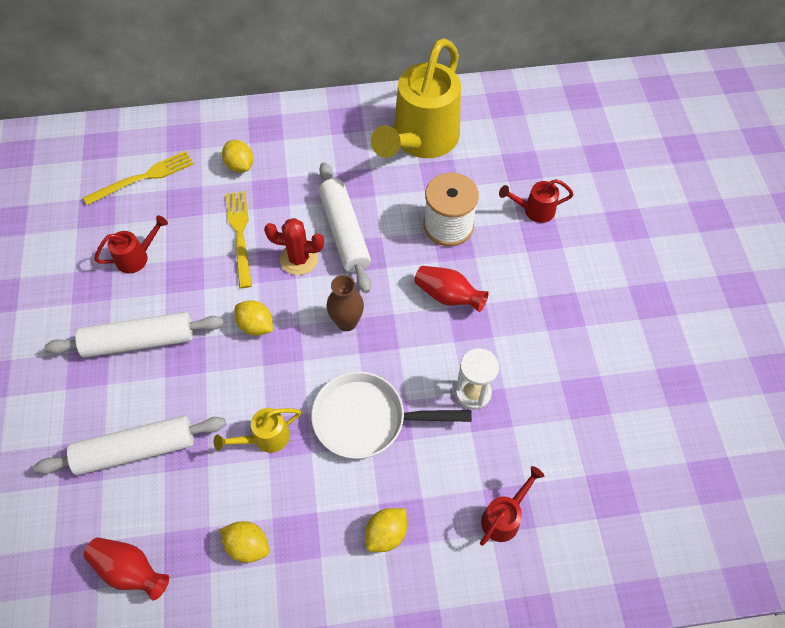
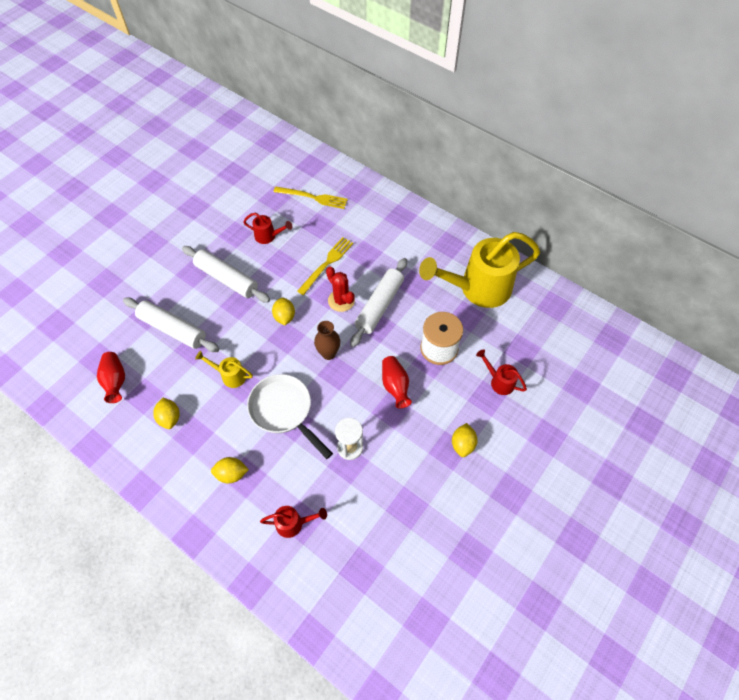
camera: 45 degrees right, 0 degrees up
yellow lemon [222,140,253,173] -> yellow lemon moved to [452,423,478,457]

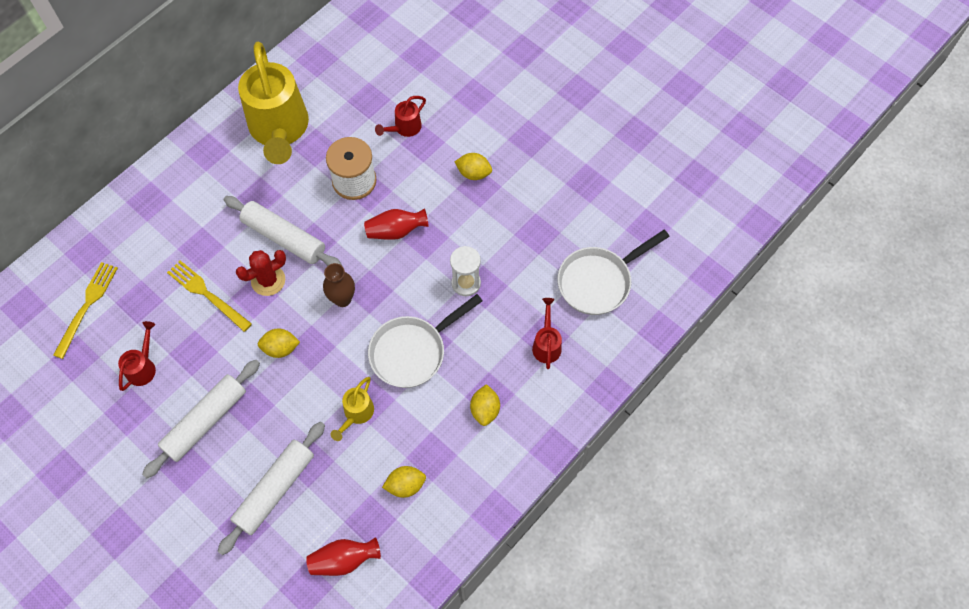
camera: 85 degrees left, 5 degrees up
none -> white pan [557,230,670,315]

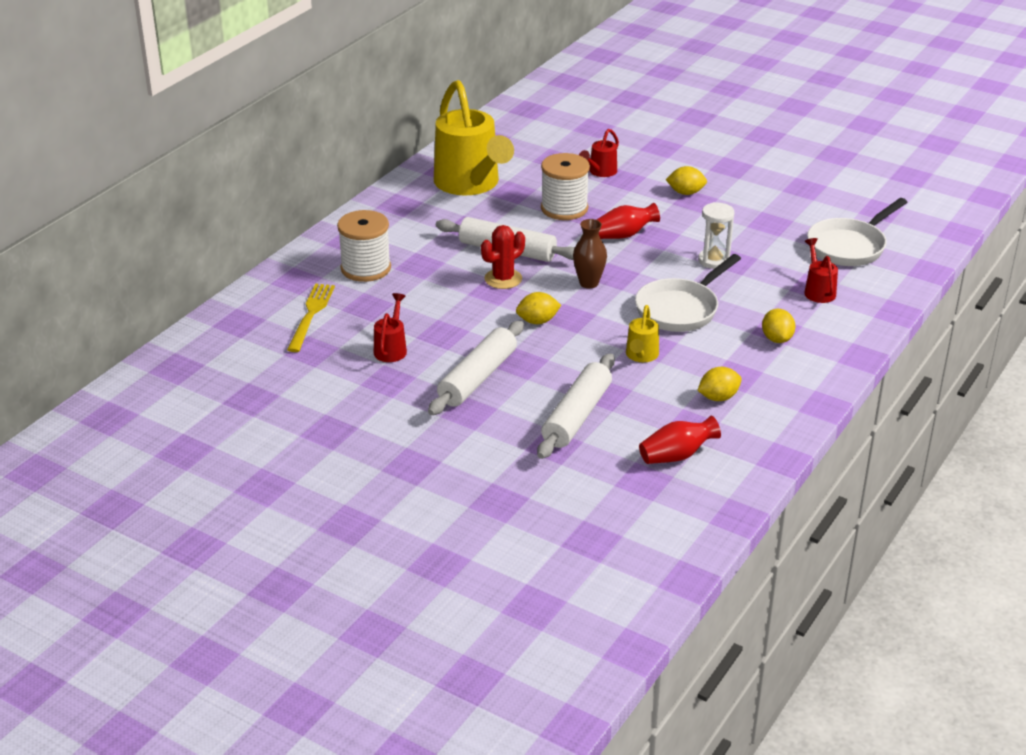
camera: 10 degrees left, 30 degrees down
yellow fork [167,260,252,332] -> none
none -> white spool [337,210,391,282]

